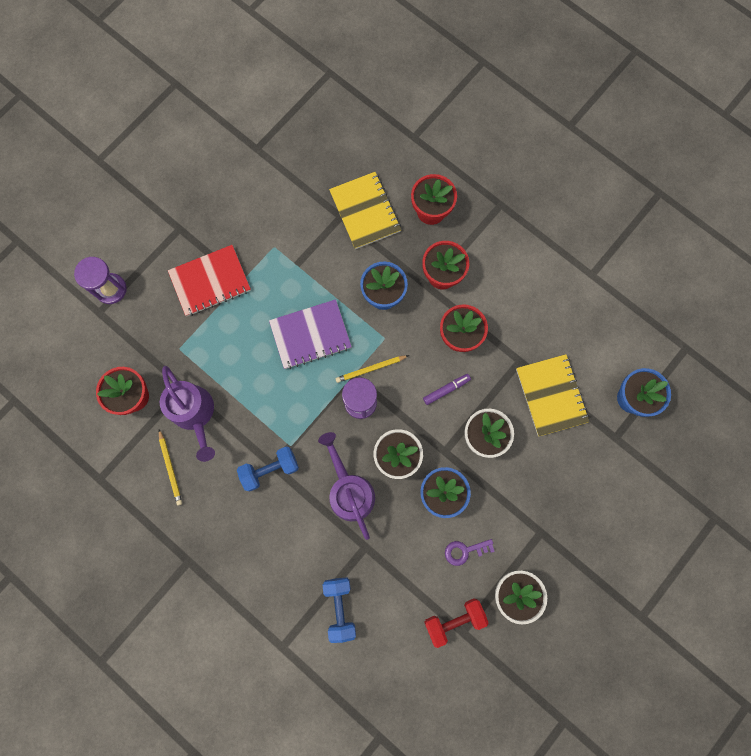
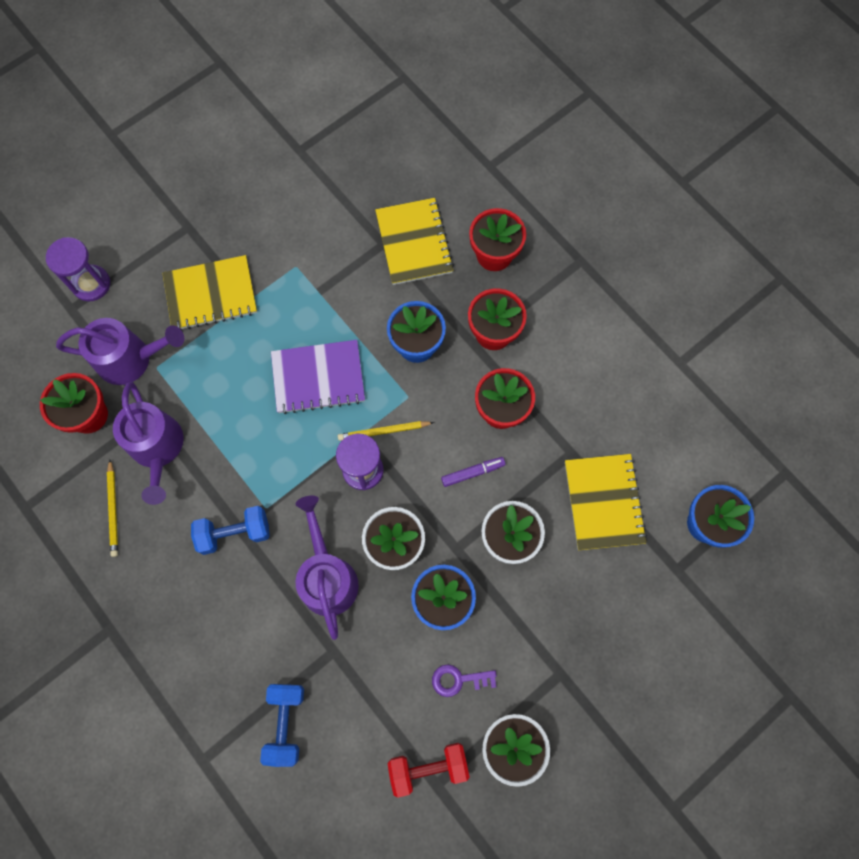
camera: 10 degrees right, 5 degrees down
red notebook [168,245,251,316] -> yellow notebook [163,255,257,330]
none -> purple watering can [56,318,184,385]

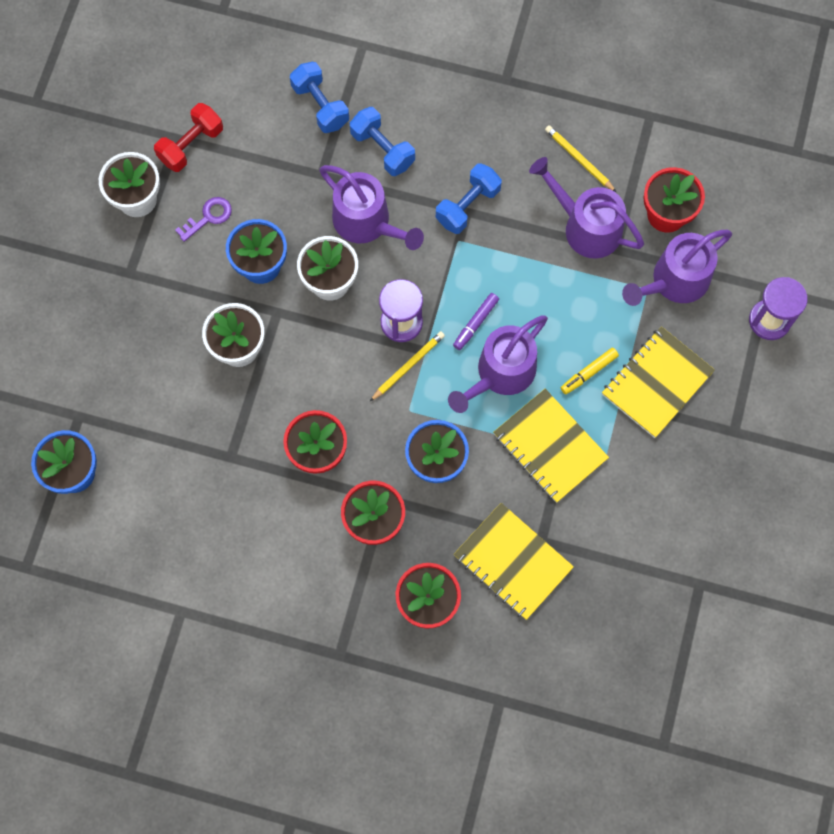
camera: 145 degrees right, 0 degrees up
purple notebook [271,340,365,414] -> purple watering can [448,315,548,413]
purple marker [441,457,505,487] -> purple marker moved to [453,293,499,350]
yellow notebook [565,454,647,551] -> yellow notebook moved to [493,389,609,503]
none -> blue dumbbell [350,107,415,176]
none -> yellow marker [560,348,619,395]

